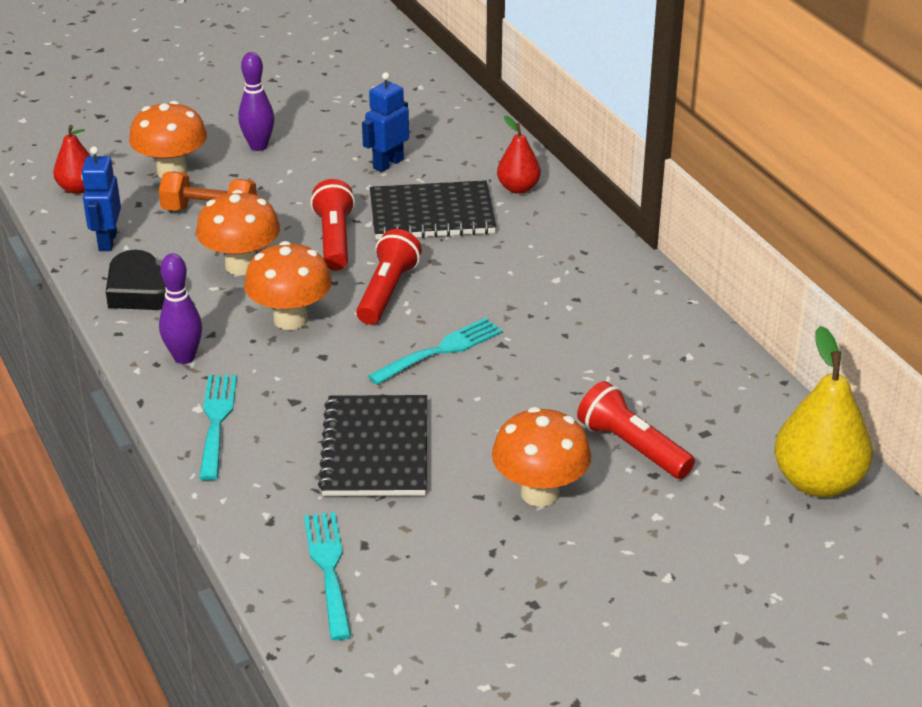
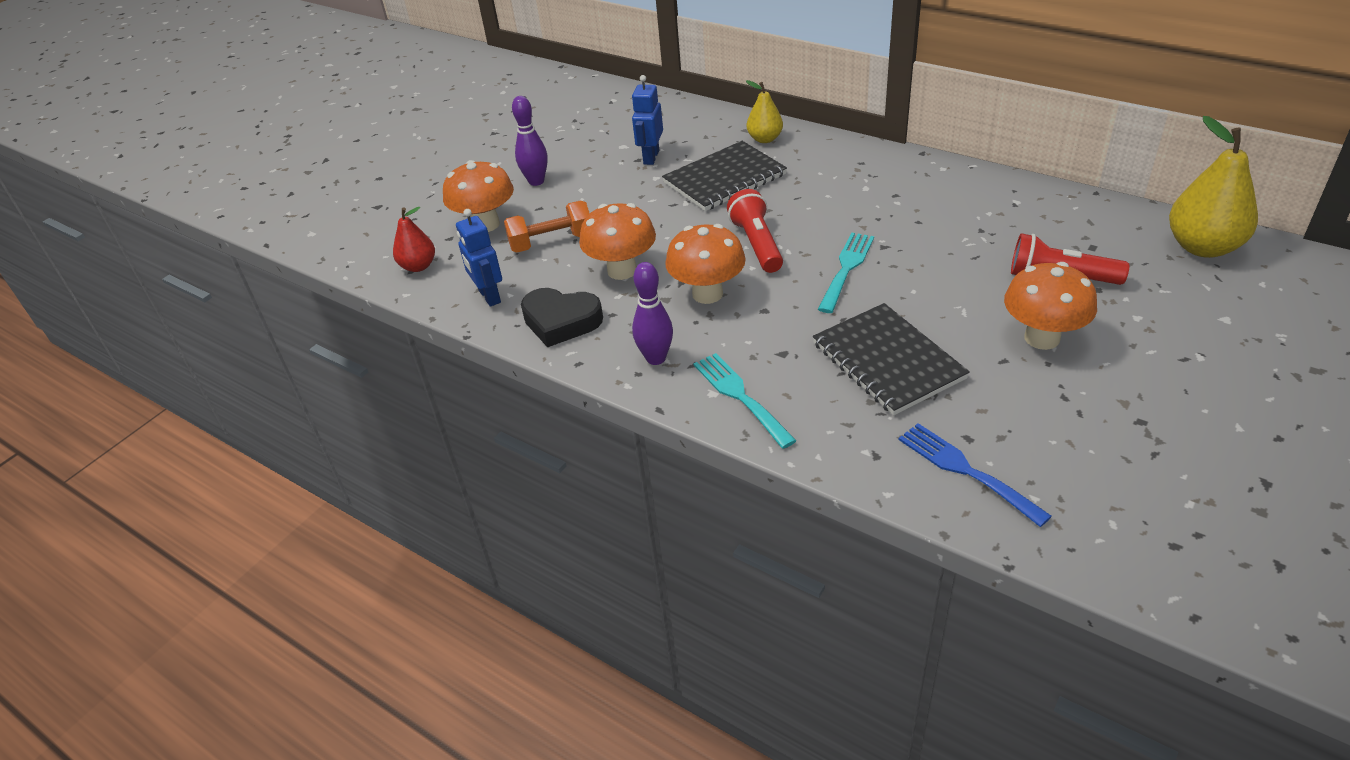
camera: 25 degrees left, 5 degrees up
turquoise fork [304,512,351,640] -> blue fork [898,423,1052,527]
red flashlight [310,179,355,271] -> none
red pear [497,116,541,194] -> yellow pear [746,80,783,143]

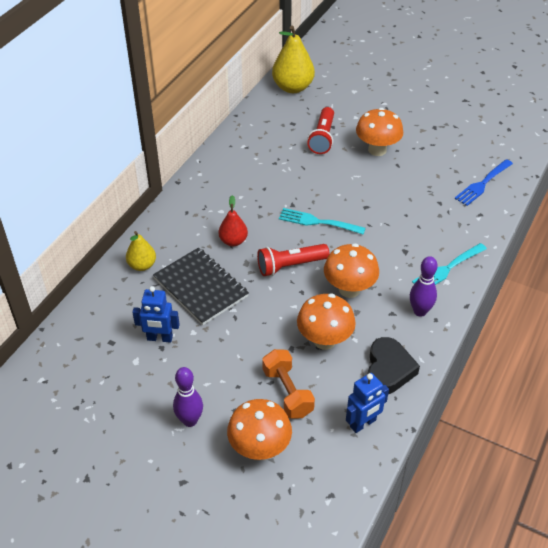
camera: 100 degrees left, 5 degrees up
red pear [393,207,435,272] -> red pear moved to [219,195,248,246]
black notebook [813,303,970,415] -> none

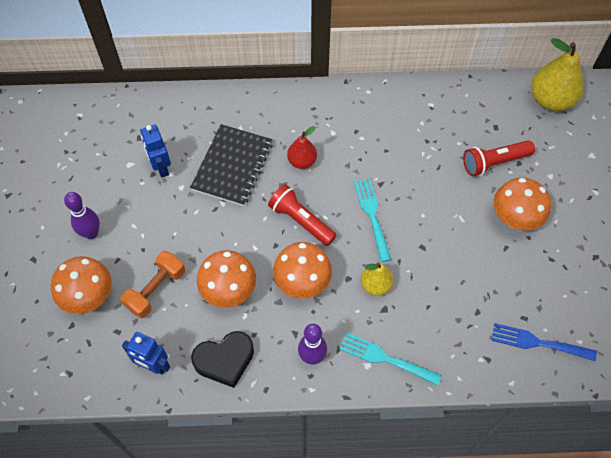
camera: 60 degrees right, 15 degrees up
yellow pear [126,231,156,271] -> yellow pear moved to [361,262,394,296]

